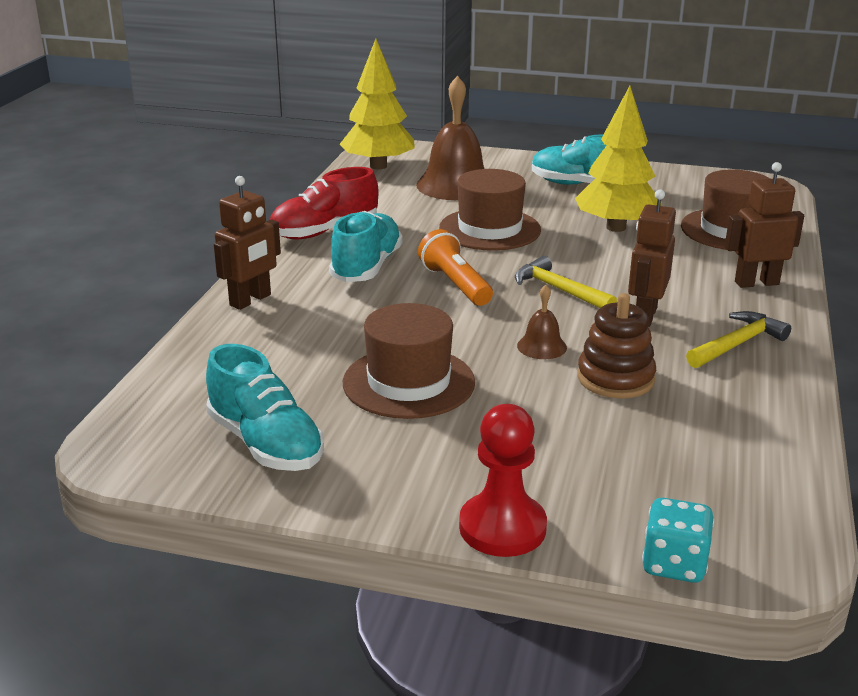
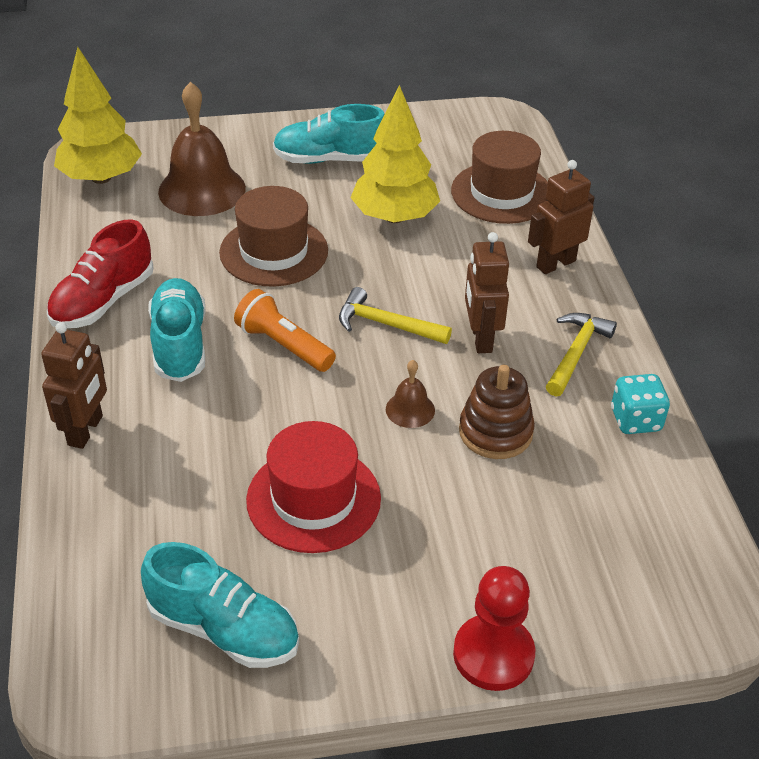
camera: 25 degrees left, 15 degrees up
brown hat [343,303,475,419] -> red hat [246,421,381,553]
turquoise dice [642,498,714,583] -> turquoise dice moved to [611,374,670,434]

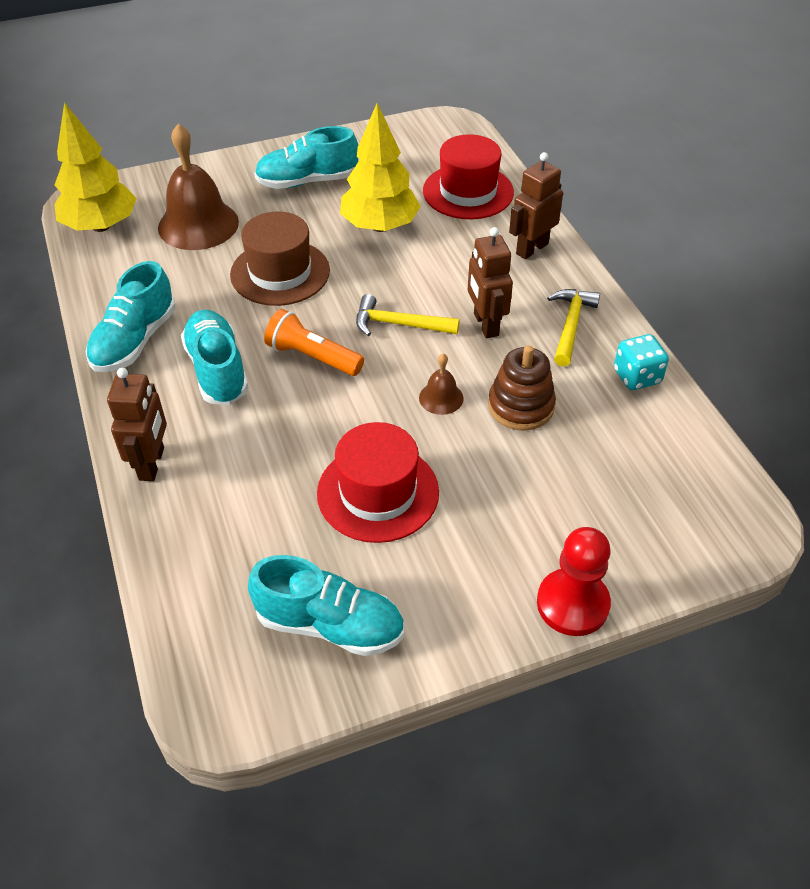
camera: 10 degrees left, 5 degrees up
red shoe [47,219,154,328] -> turquoise shoe [86,261,176,372]
brown hat [451,131,548,224] -> red hat [423,134,514,219]

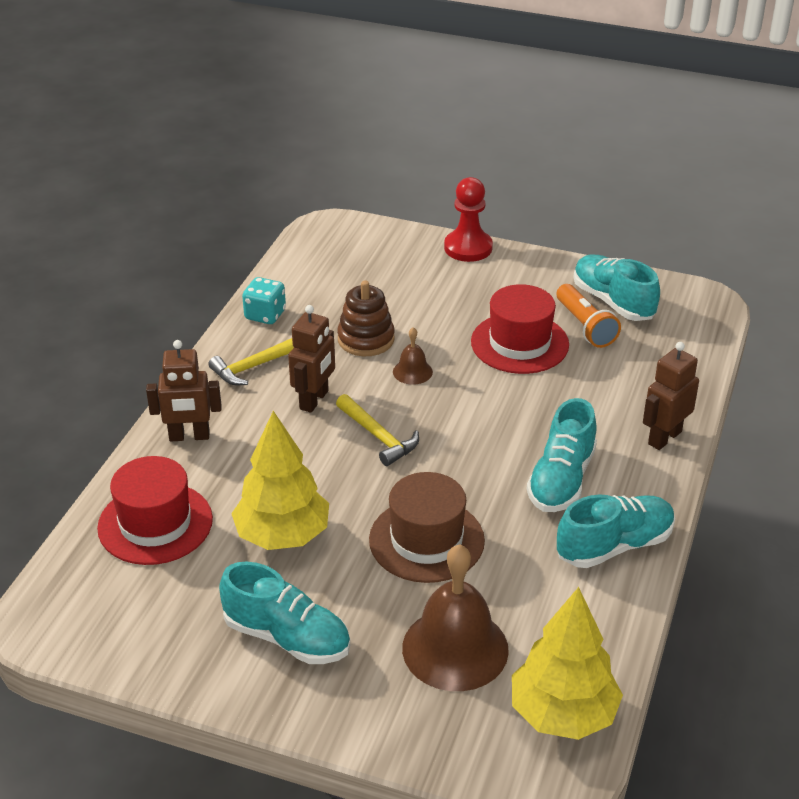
camera: 140 degrees left, 10 degrees down
orange flashlight [264,309,364,376] -> orange flashlight moved to [557,284,621,348]

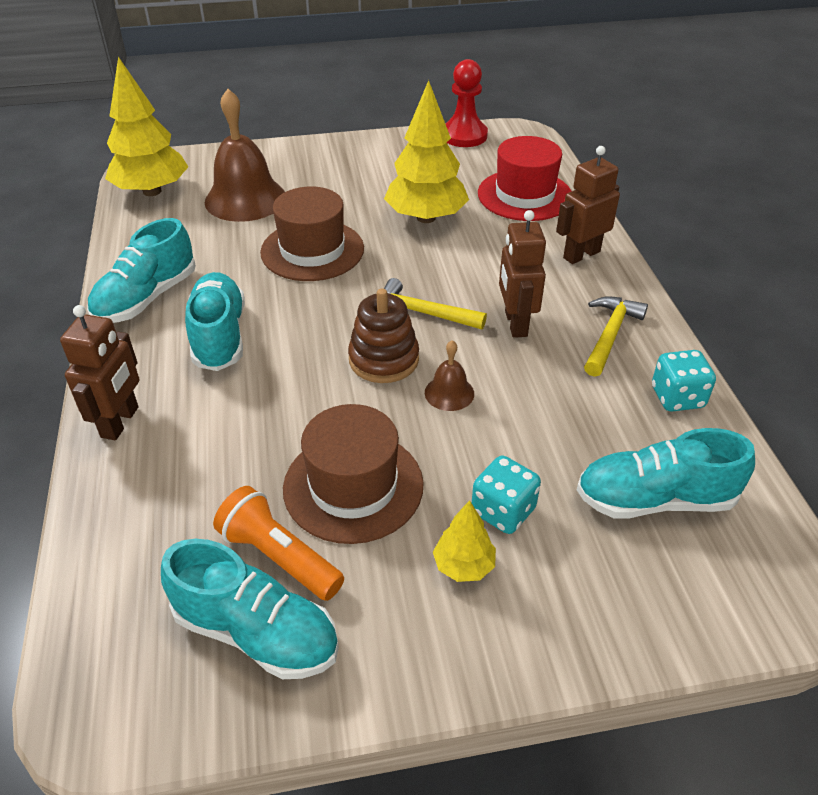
camera: 150 degrees right, 5 degrees up
turquoise shoe [219,562,350,664] -> turquoise shoe moved to [577,428,755,518]
brown stacking toy [337,281,395,356] -> brown stacking toy moved to [348,288,419,383]
red pawn [444,177,493,262] -> red pawn moved to [445,59,488,147]
red hat [471,284,569,374] -> brown hat [283,404,424,544]
none -> yellow tree [433,500,496,582]
none -> turquoise dice [472,455,541,534]

